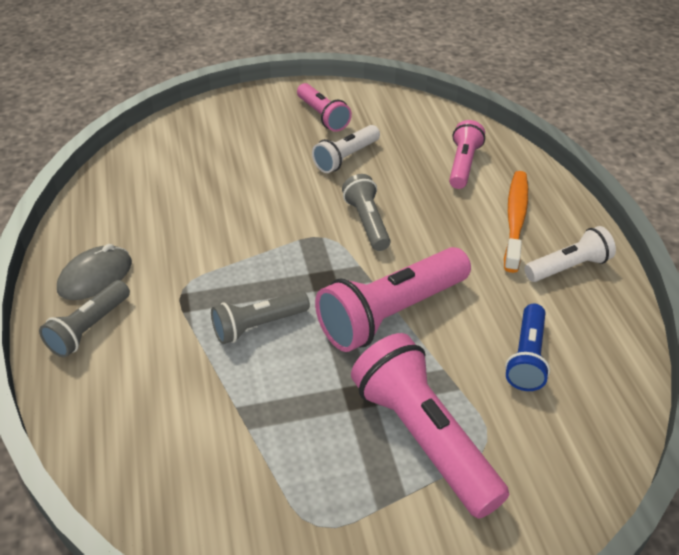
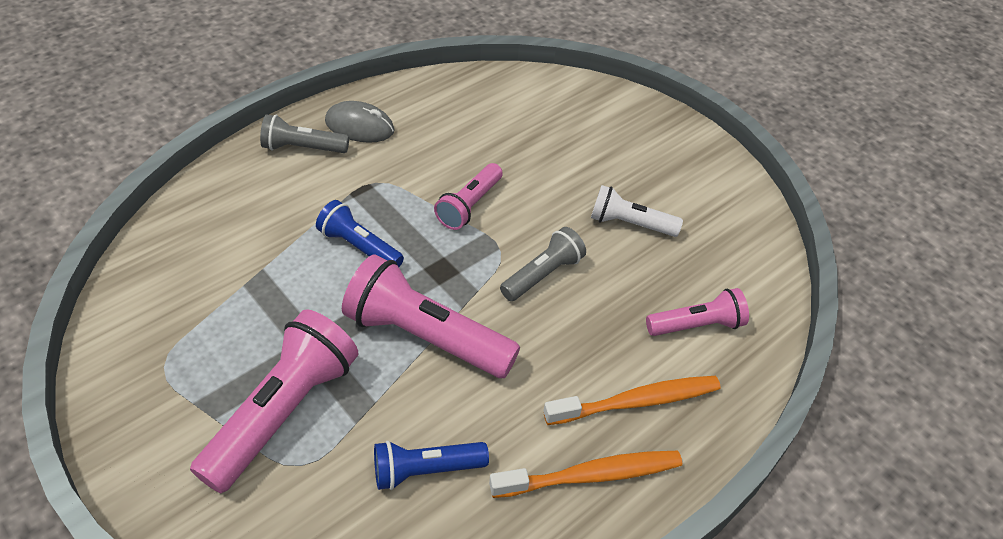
camera: 60 degrees right, 5 degrees up
grey flashlight [211,291,310,344] -> blue flashlight [316,200,404,267]
pink flashlight [297,83,352,132] -> pink flashlight moved to [434,163,503,230]
white flashlight [524,226,616,282] -> orange toothbrush [489,451,682,498]

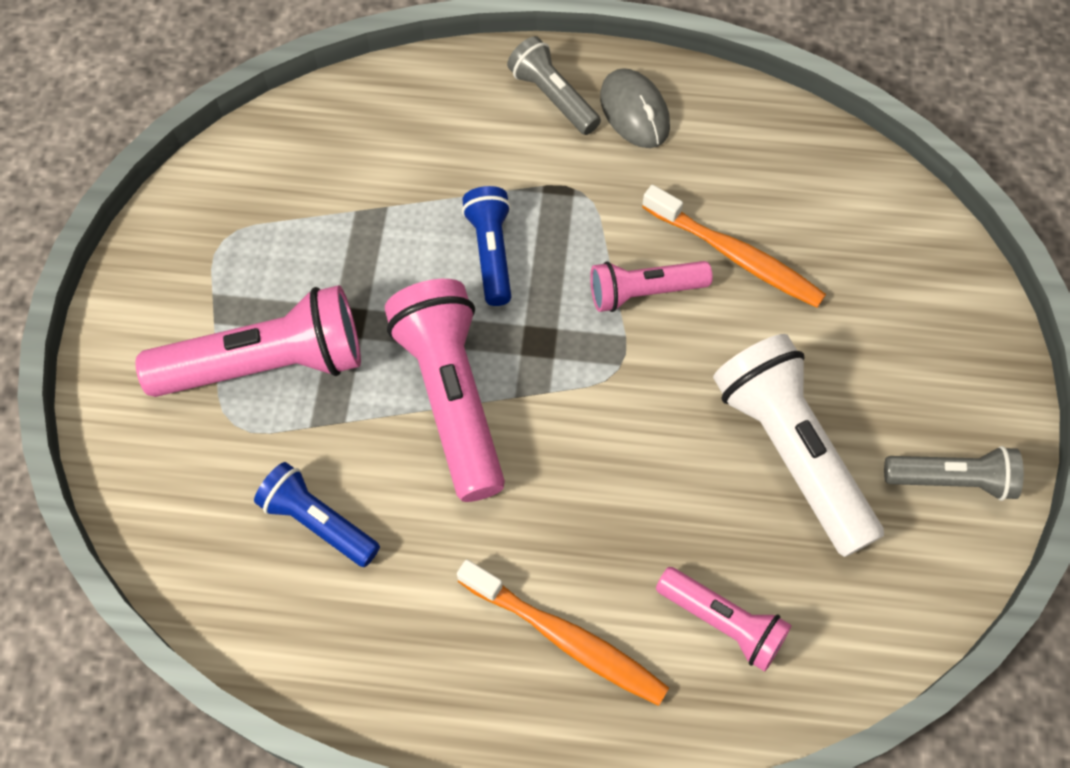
camera: 50 degrees right, 15 degrees up
orange toothbrush [489,451,682,498] -> orange toothbrush moved to [642,185,826,308]
grey flashlight [500,227,586,301] -> grey flashlight moved to [884,446,1024,501]
white flashlight [591,185,683,237] -> white flashlight [713,334,884,557], size x1.73

